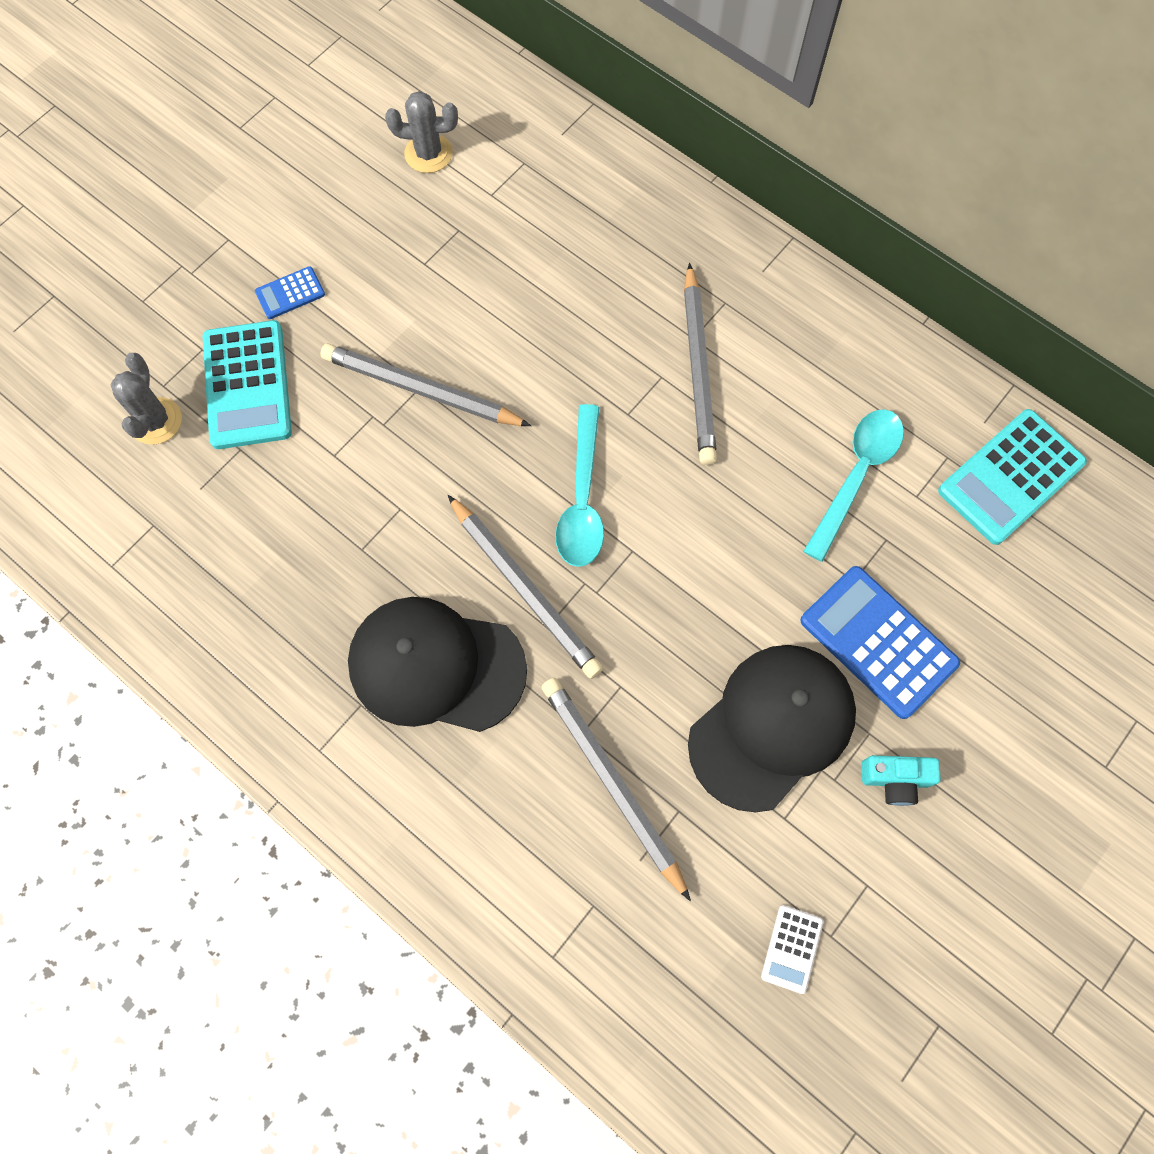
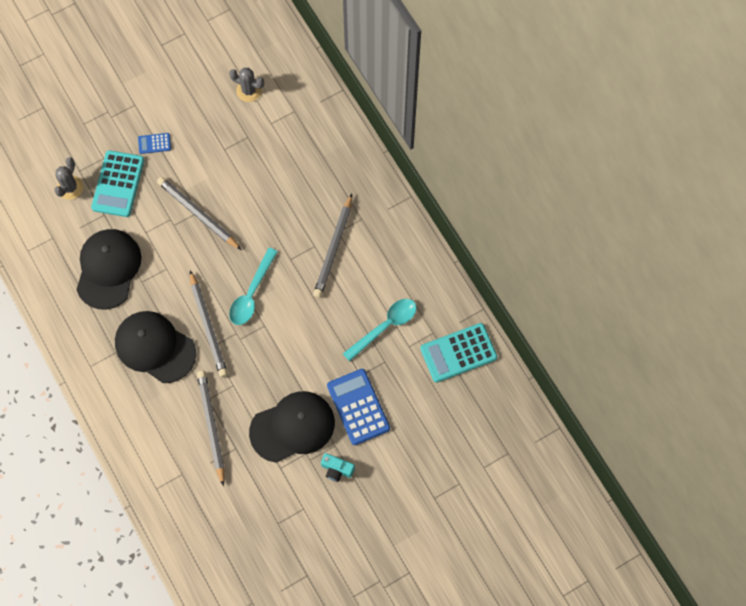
camera: 20 degrees right, 0 degrees up
white calculator [761,905,823,994] -> none
none -> black cap [76,229,141,310]

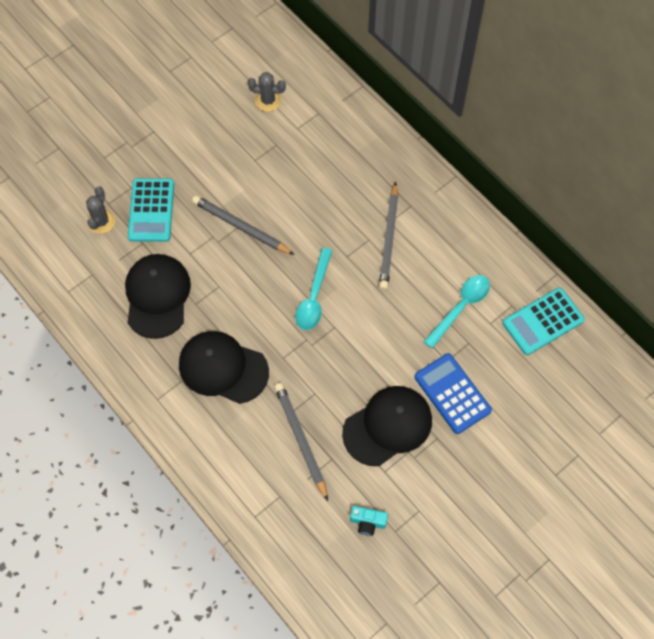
camera: 10 degrees left, 5 degrees down
blue calculator [138,133,171,154] -> none
grey pencil [190,270,228,377] -> none
turquoise camera [321,453,355,482] -> turquoise camera moved to [350,506,388,536]

